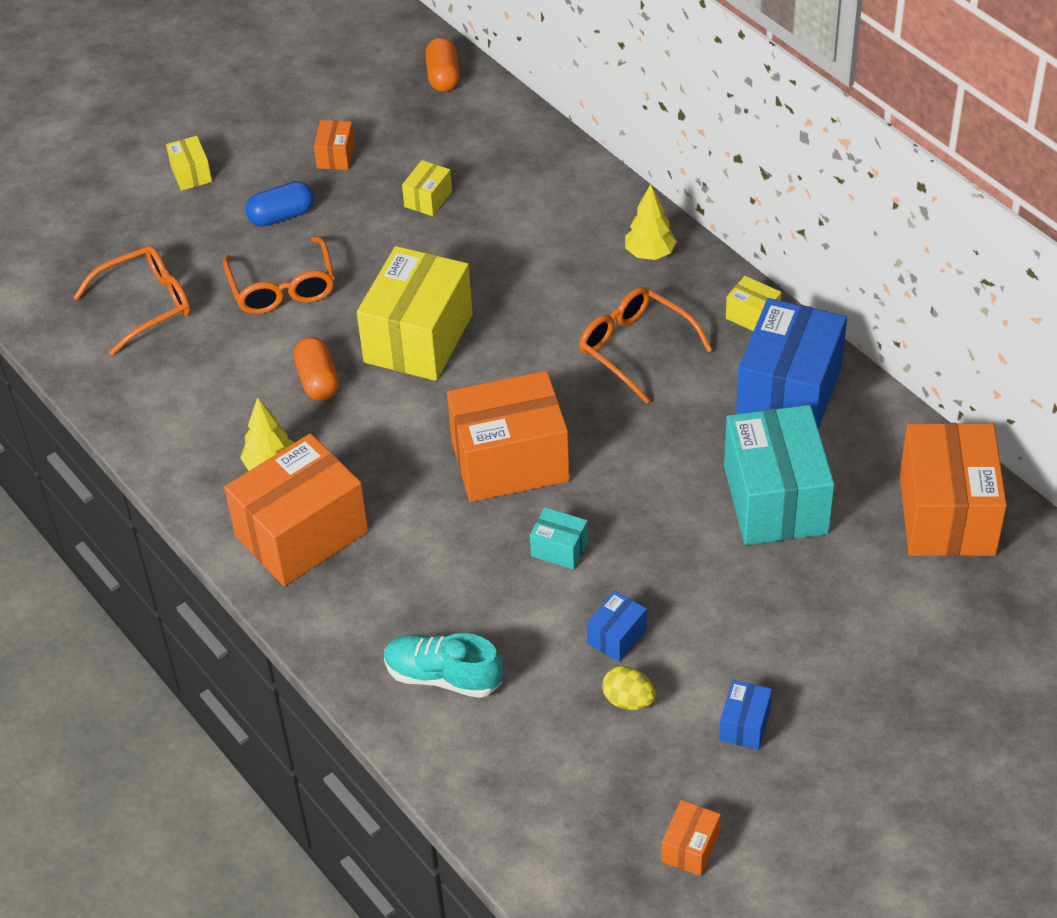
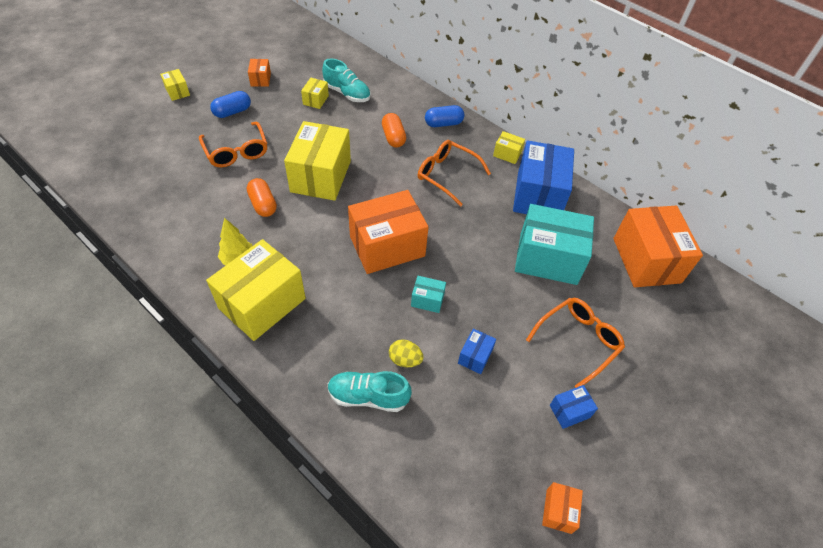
camera: 15 degrees left, 5 degrees up
orange glasses [73,245,191,355] -> orange glasses moved to [526,298,625,388]
orange box [224,434,368,586] -> yellow box [206,239,306,341]
orange capsule [425,37,460,92] -> orange capsule moved to [382,113,406,147]
yellow egg [602,666,656,710] -> yellow egg moved to [389,339,424,367]
yellow tree [625,184,677,260] -> blue capsule [425,105,464,127]
blue box [719,680,772,750] -> blue box turned 60 degrees clockwise [550,385,598,429]
turquoise box [724,405,835,545] -> turquoise box turned 60 degrees counterclockwise [515,204,594,285]
none -> turquoise shoe [322,58,370,102]

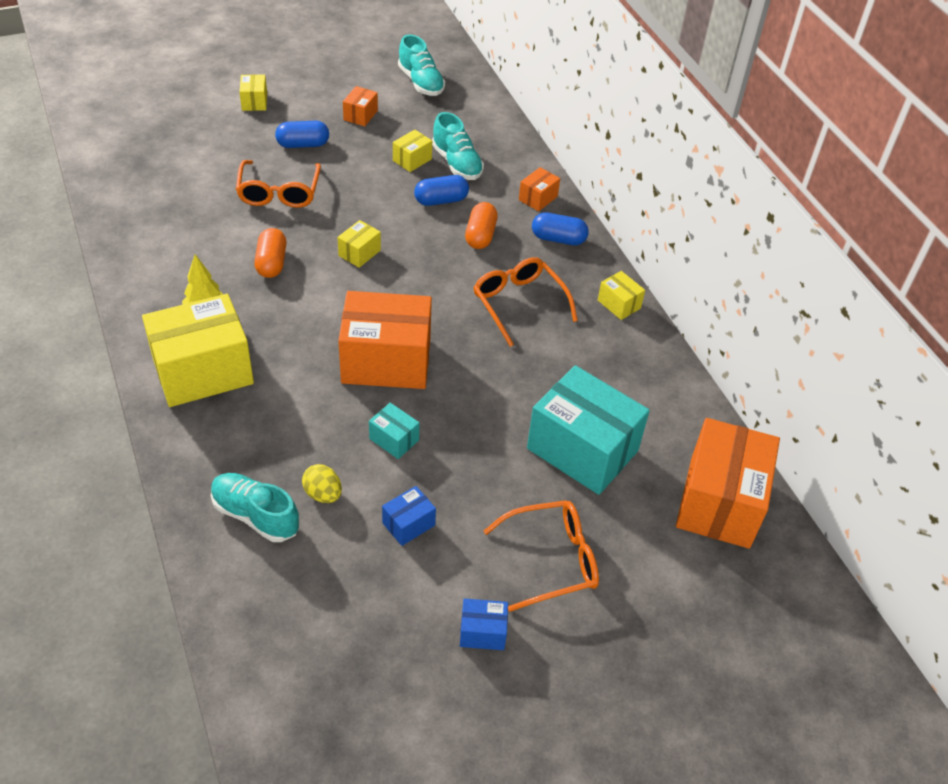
camera: 25 degrees right, 5 degrees down
yellow box [284,121,351,201] -> yellow box [337,220,381,268], size x0.44
blue box [513,141,574,214] -> none
orange box [542,482,583,534] -> orange box moved to [519,167,560,211]
none -> turquoise shoe [398,34,445,96]
none -> blue capsule [414,175,469,206]

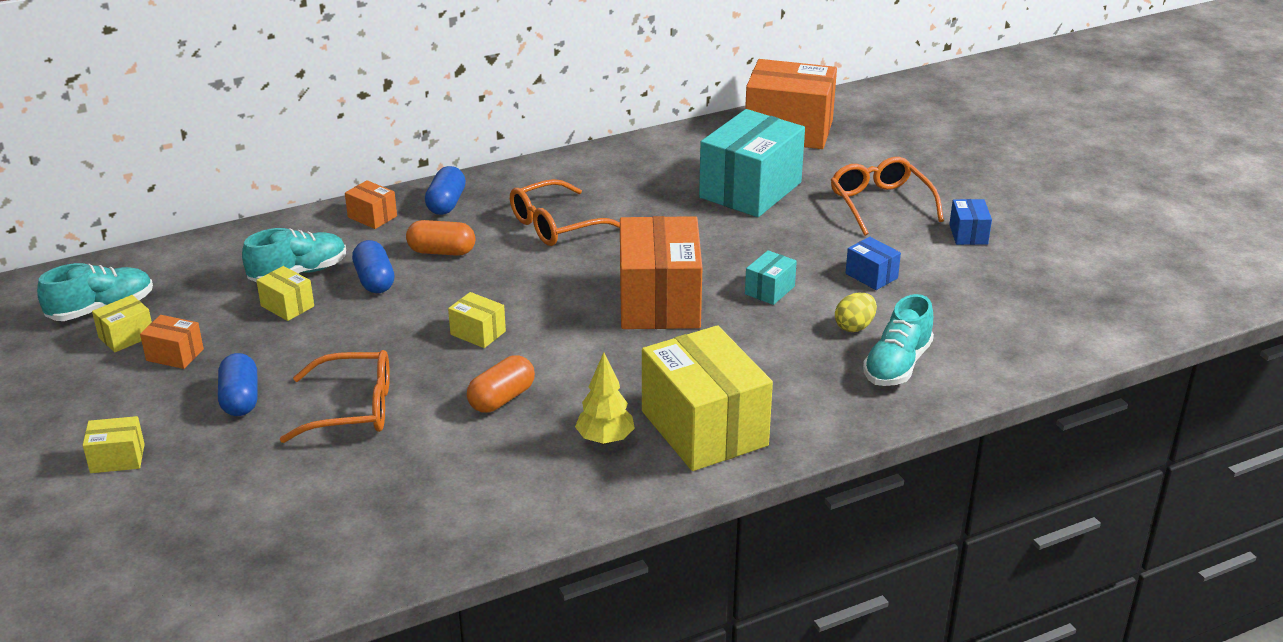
camera: 90 degrees left, 15 degrees down
orange capsule [254,228,287,278] -> orange capsule turned 45 degrees counterclockwise [467,355,535,413]
yellow box [598,271,645,320] -> yellow box moved to [92,295,152,352]

